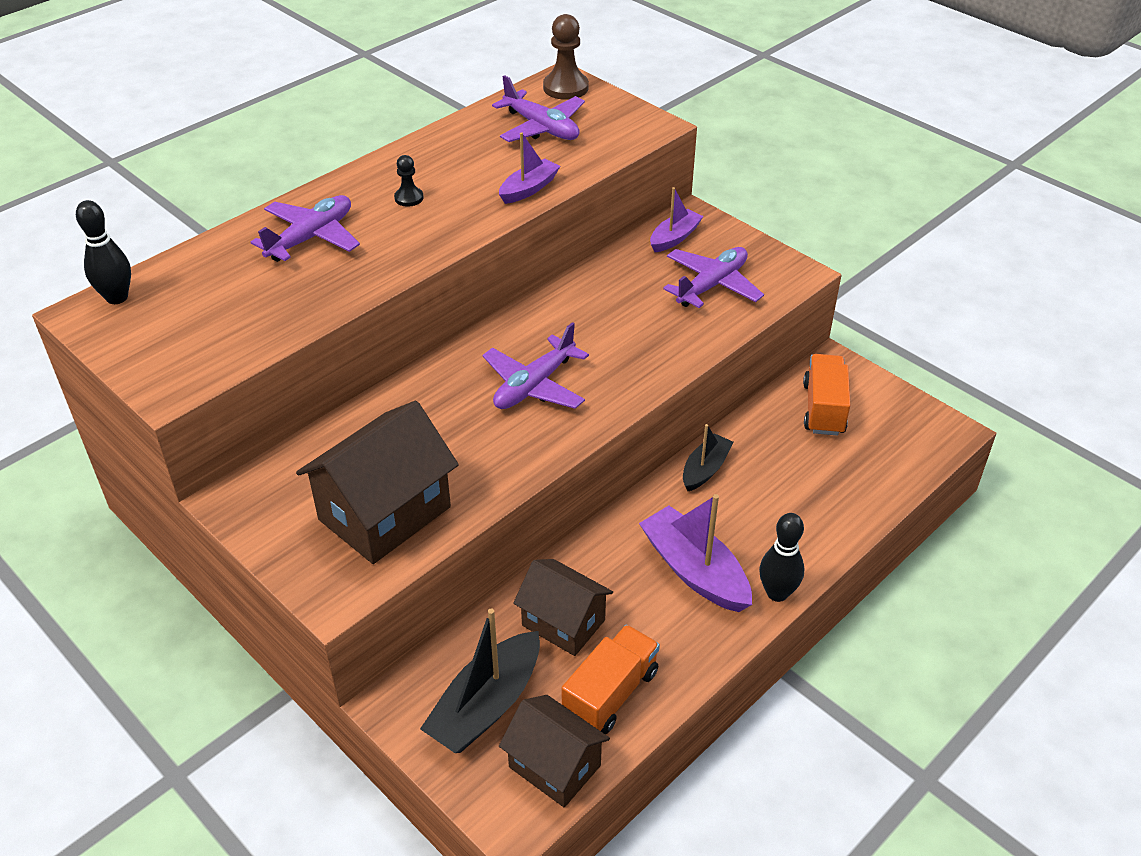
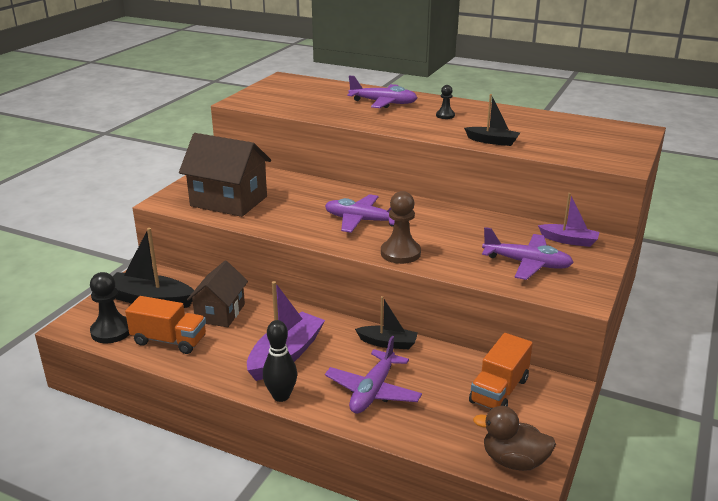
camera: 70 degrees right, 15 degrees down
black bowling pin [76,200,131,304] -> none
purple plane [492,75,585,142] -> purple plane moved to [325,336,422,414]
purple boat [499,132,560,204] -> black boat [464,94,520,146]
brown house [499,695,610,808] -> black pawn [90,272,130,343]
brown pawn [543,14,589,100] -> brown pawn moved to [381,191,421,264]
orange truck [803,354,850,435] -> orange truck turned 135 degrees clockwise [469,333,533,409]
none -> brown duck [473,406,556,471]

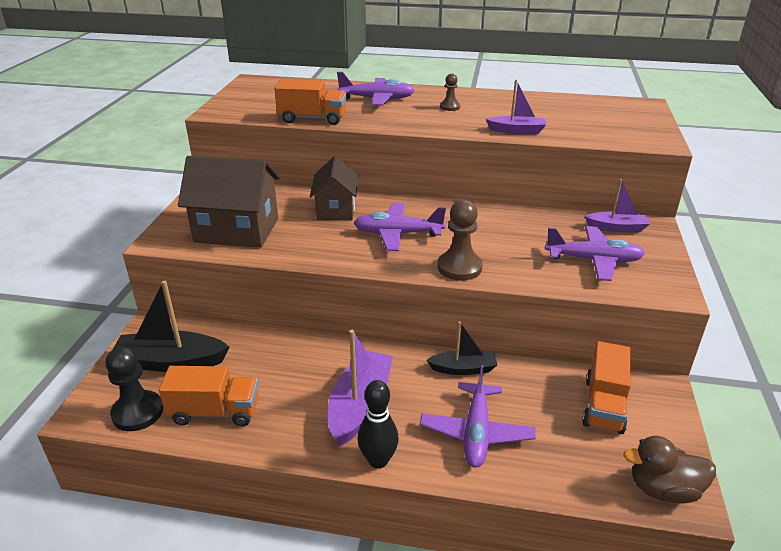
camera: 15 degrees left, 5 degrees up
brown house [187,260,248,327] -> brown house moved to [310,156,358,220]
black pawn [436,85,455,119] -> brown pawn [440,73,460,111]
black boat [464,94,520,146] -> purple boat [486,80,546,134]
none -> orange truck [274,79,346,125]

